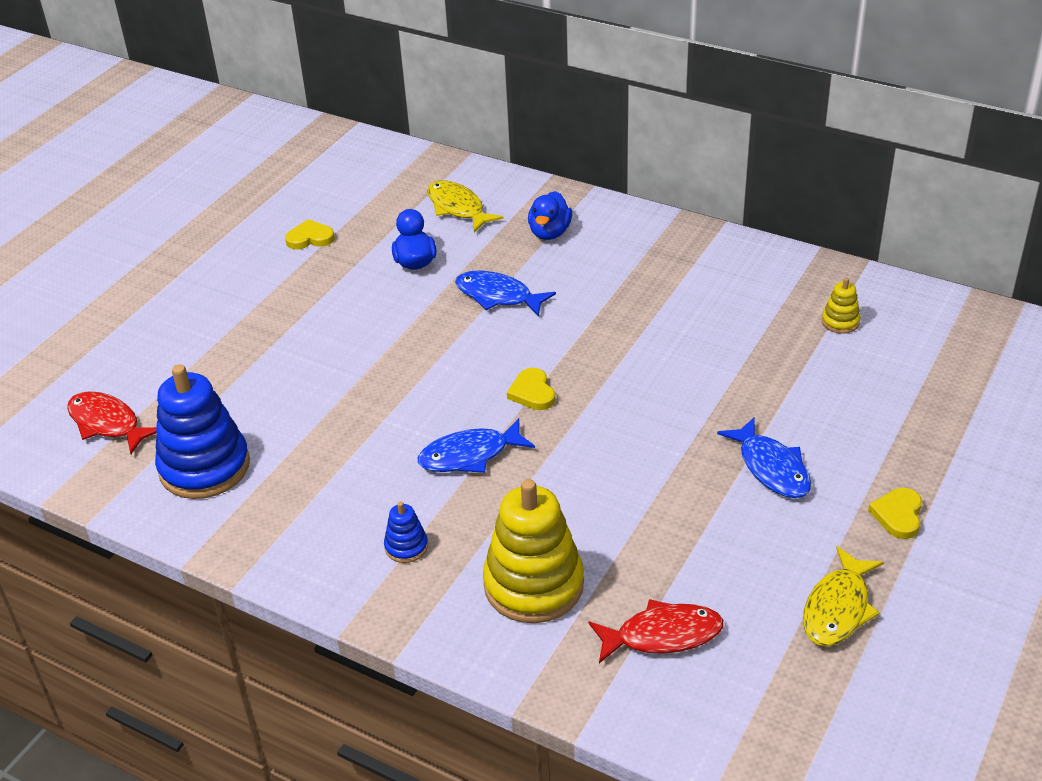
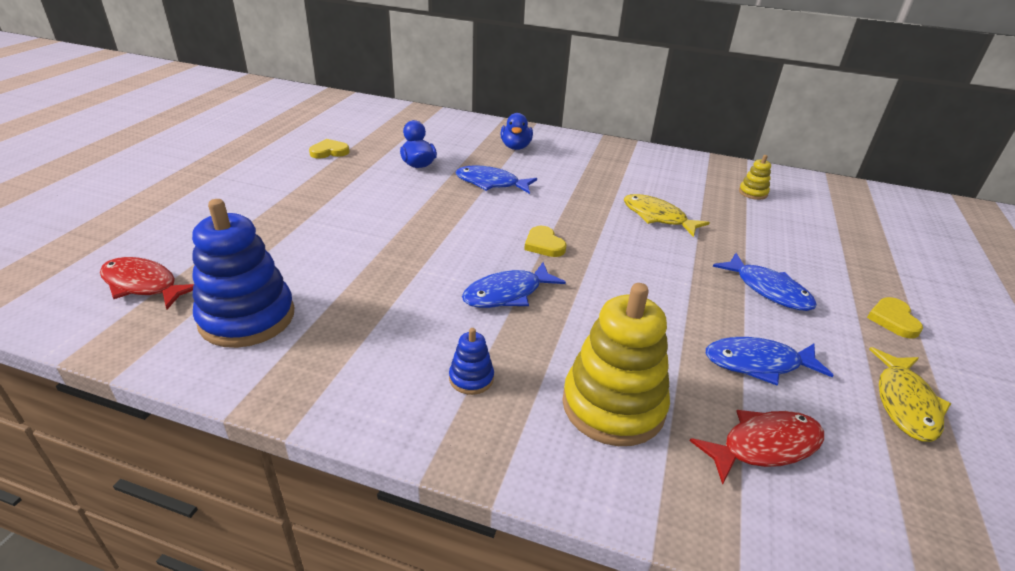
camera: 15 degrees left, 5 degrees down
yellow fish [427,180,503,232] -> yellow fish moved to [624,194,710,237]
none -> blue fish [706,337,833,386]

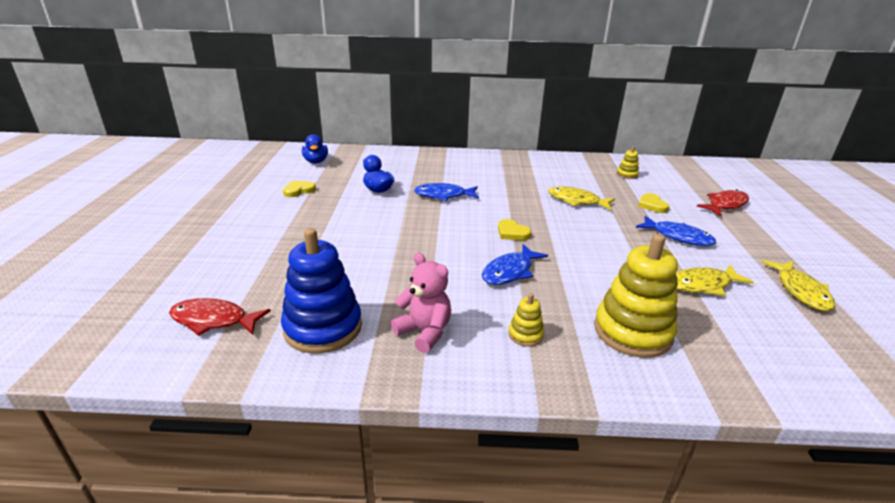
camera: 15 degrees left, 5 degrees down
blue stacking toy [449,328,494,395] -> yellow stacking toy [508,293,544,347]
blue duck [501,113,533,150] -> blue duck moved to [302,134,328,163]
red fish [690,410,824,485] -> red fish moved to [697,189,749,216]
blue fish [706,337,833,386] -> yellow fish [675,265,754,296]
yellow heart [867,297,923,338] -> yellow heart moved to [638,193,669,213]
none -> pink teddy bear [391,253,451,353]

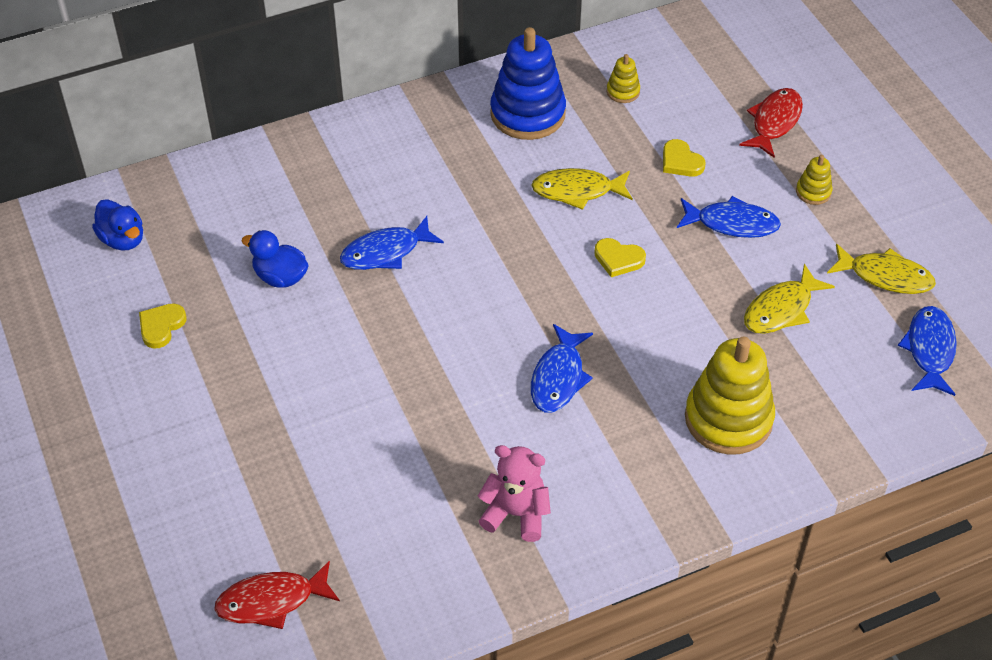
camera: 25 degrees left, 20 degrees up
blue stacking toy [281,228,362,354] -> blue stacking toy moved to [490,27,566,140]
yellow heart [498,219,531,240] -> yellow heart moved to [594,238,646,277]
yellow stacking toy [508,293,544,347] -> yellow stacking toy moved to [796,155,833,205]
yellow fish [763,260,835,311] -> yellow fish turned 45 degrees counterclockwise [827,244,936,294]
none -> blue fish [898,306,957,396]

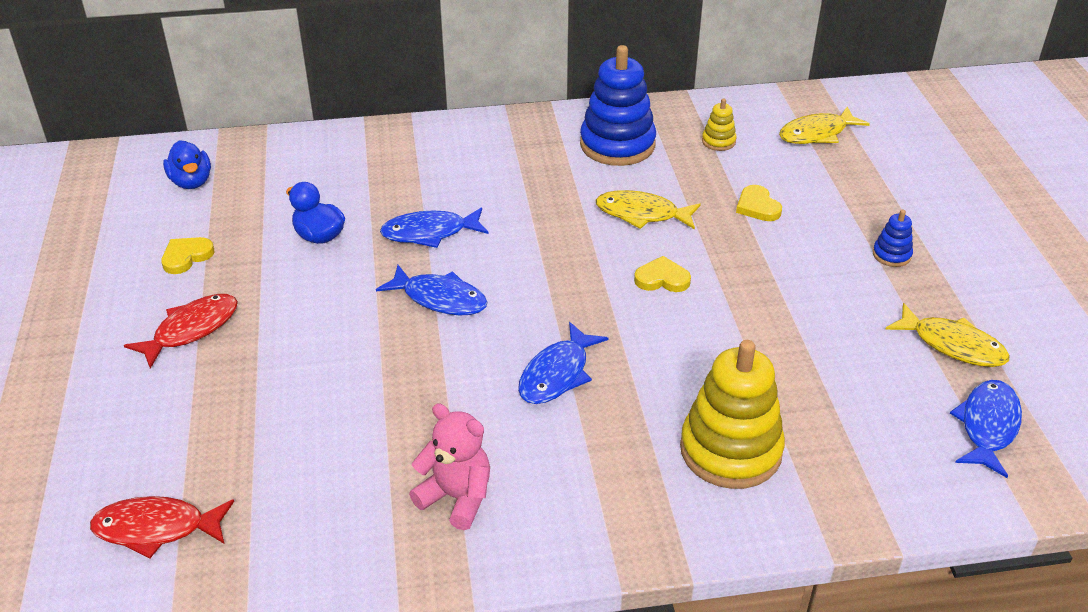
camera: 15 degrees right, 10 degrees down
yellow heart [594,238,646,277] -> yellow heart turned 150 degrees clockwise [634,256,691,292]
blue fish [677,196,781,238] -> blue fish moved to [376,265,487,315]
red fish [739,88,803,158] -> red fish moved to [124,294,238,369]
yellow fish [744,264,835,334] -> yellow fish moved to [779,107,870,144]
yellow stacking toy [796,155,833,205] -> blue stacking toy [873,210,913,267]

